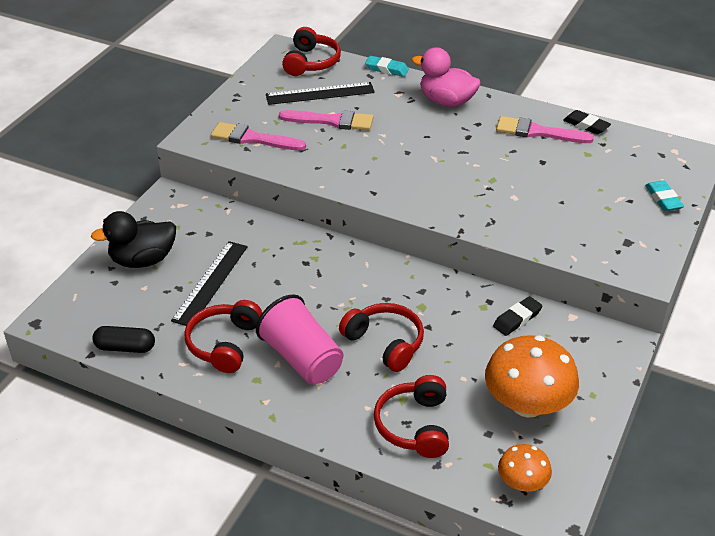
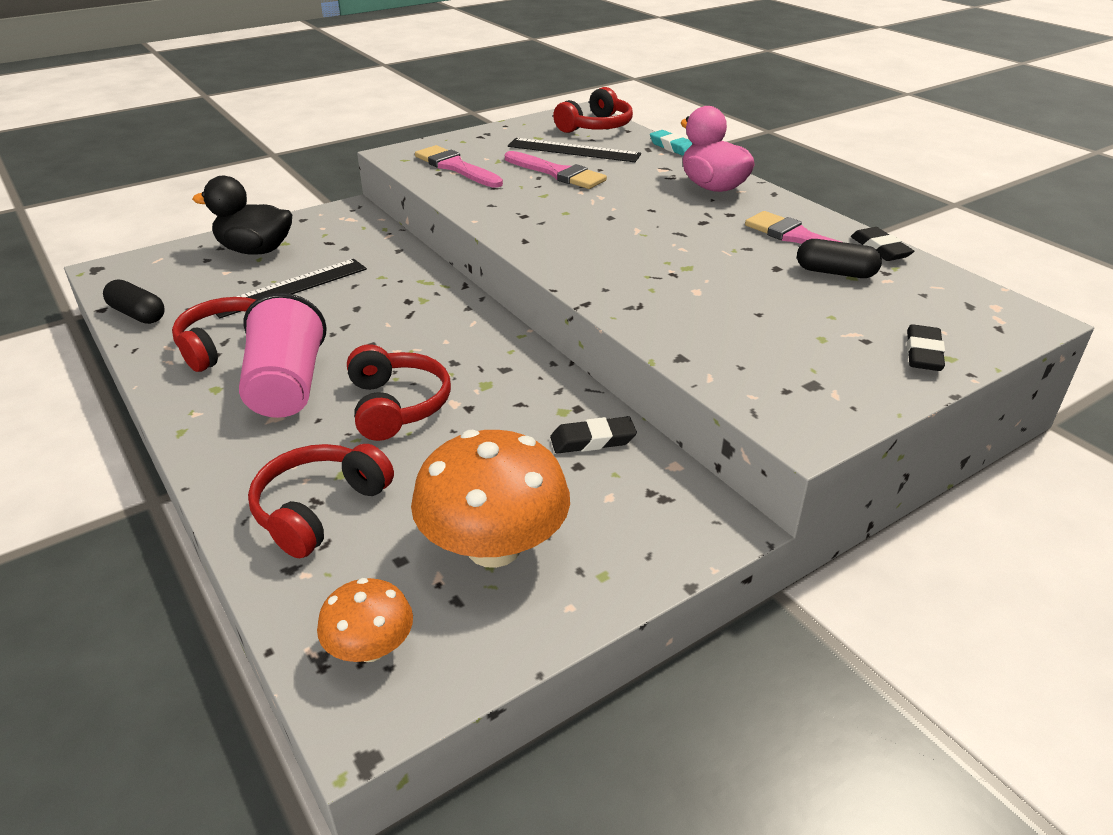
camera: 30 degrees right, 5 degrees down
turquoise eraser [645,180,684,211] -> black eraser [907,324,945,371]
none -> black capsule [797,239,882,278]

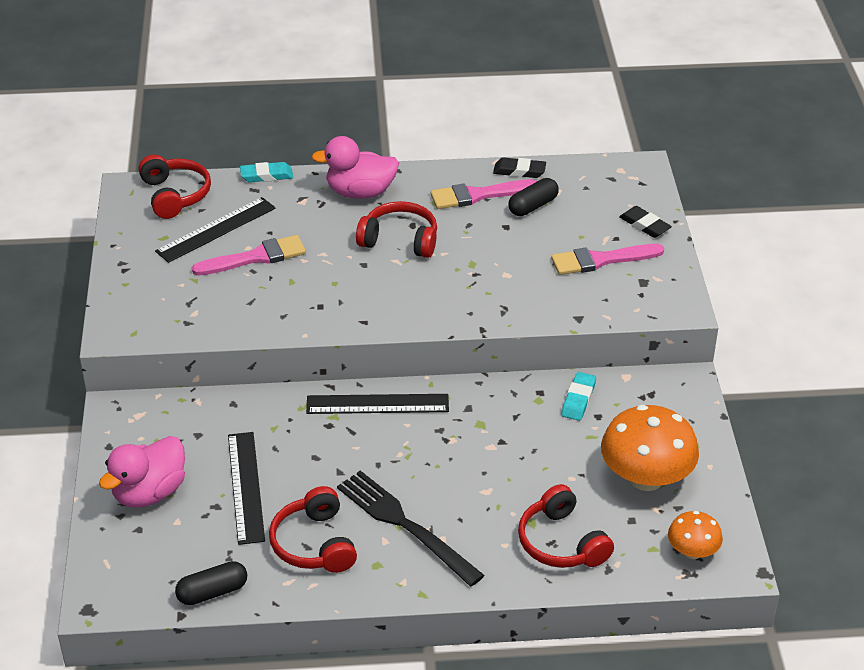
camera: 60 degrees left, 5 degrees up
black duck [192,176,292,255] -> pink duck [99,436,185,508]
pink cup [239,293,327,418] -> black fork [337,470,484,586]
red headphones [347,344,451,441] -> red headphones moved to [356,201,437,258]
pink brush [415,145,503,188] -> pink brush moved to [551,244,664,275]
black eraser [550,416,637,454] -> turquoise eraser [561,372,596,421]
none -> black ruler [306,394,449,414]

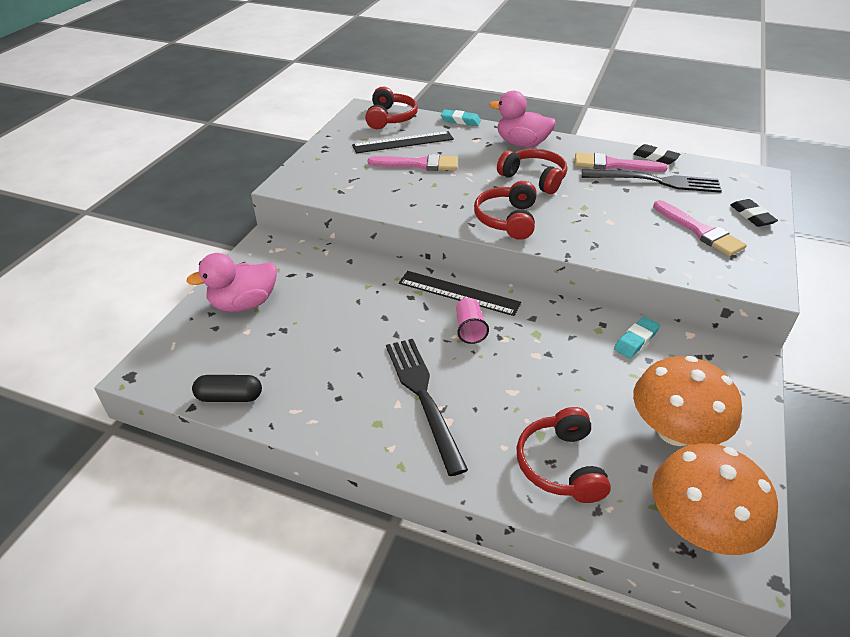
camera: 25 degrees right, 0 degrees up
black ruler [228,432,265,545] -> none
red headphones [269,486,357,573] -> red headphones moved to [474,181,536,240]
black capsule [508,178,559,216] -> black fork [582,169,722,193]
pink brush [551,244,664,275] -> pink brush turned 135 degrees counterclockwise [653,200,747,256]
orange mushroom [668,511,723,559] -> orange mushroom [652,443,778,555], size x1.86
none -> pink cup [456,298,489,344]

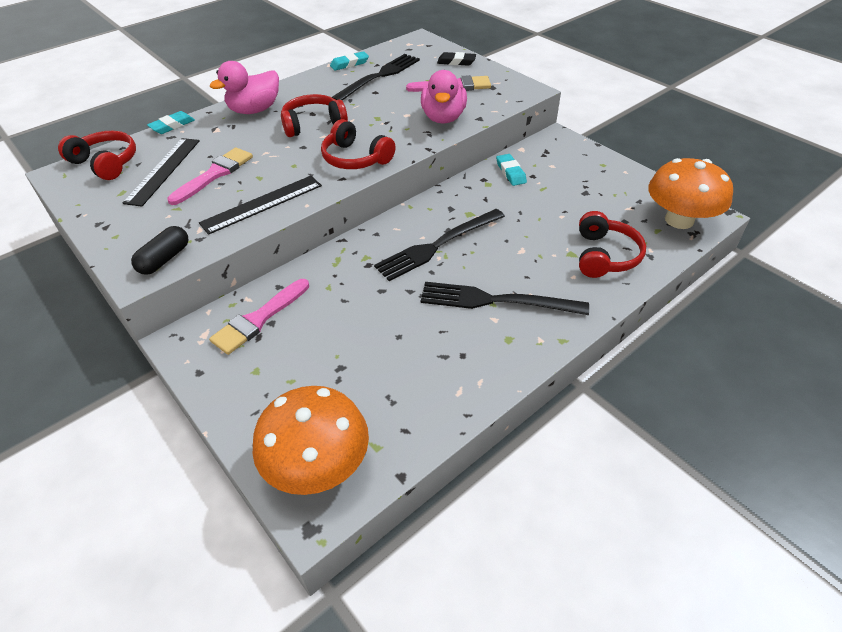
camera: 60 degrees left, 5 degrees up
pink duck [186,253,277,312] -> pink duck moved to [421,70,467,124]
black capsule [192,375,262,402] -> black capsule moved to [131,226,188,275]
black ruler [399,271,521,316] -> black ruler moved to [199,176,322,235]
pink cup [456,298,489,344] -> black fork [374,209,505,281]
red headphones [517,407,611,503] -> red headphones turned 105 degrees counterclockwise [579,211,646,278]
pink brush [575,153,668,172] -> pink brush moved to [209,279,309,355]
black eraser [633,144,680,164] -> turquoise eraser [330,51,369,71]
orange mushroom [633,356,742,446] -> orange mushroom moved to [252,386,369,495]

